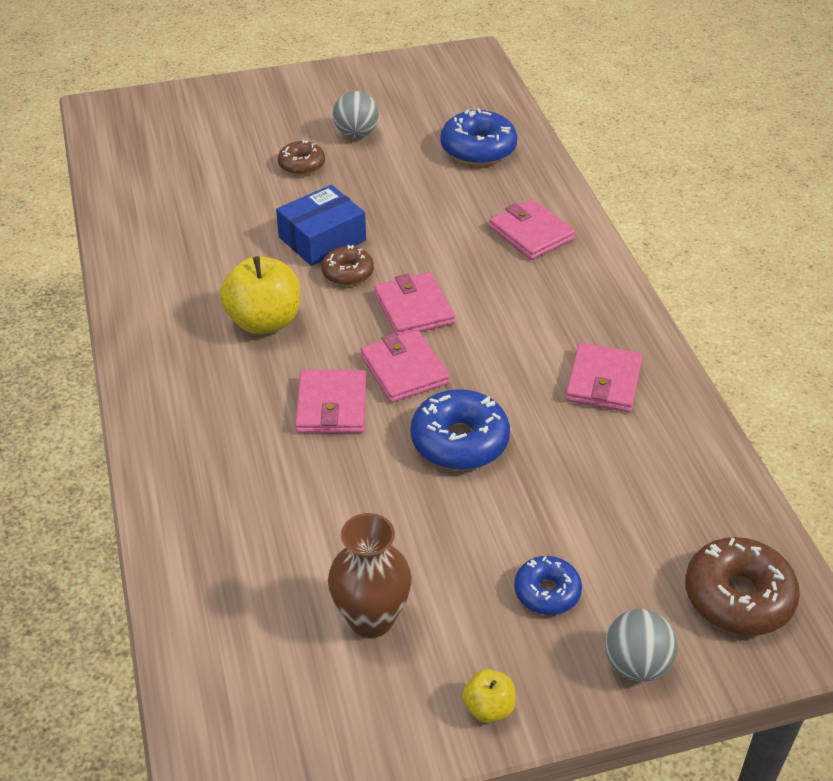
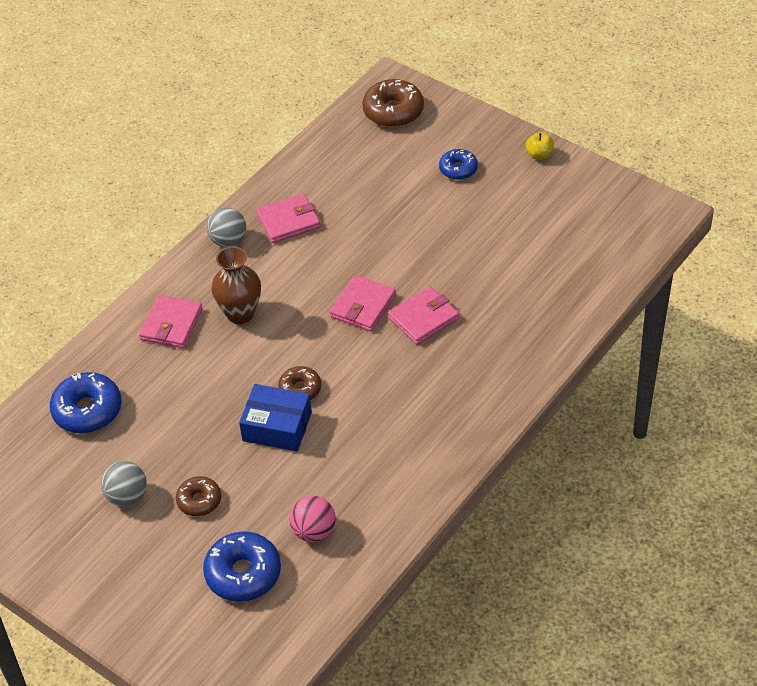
camera: 125 degrees left, 5 degrees up
yellow apple [220,256,300,334] -> none
brown vase [328,513,412,638] -> brown vase moved to [211,246,261,324]
pink wallet [374,272,455,336] -> none
blue donut [411,389,510,470] -> blue donut moved to [203,532,281,602]
grey ball [605,609,678,682] -> grey ball moved to [206,207,246,247]
none -> pink ball [289,496,336,542]

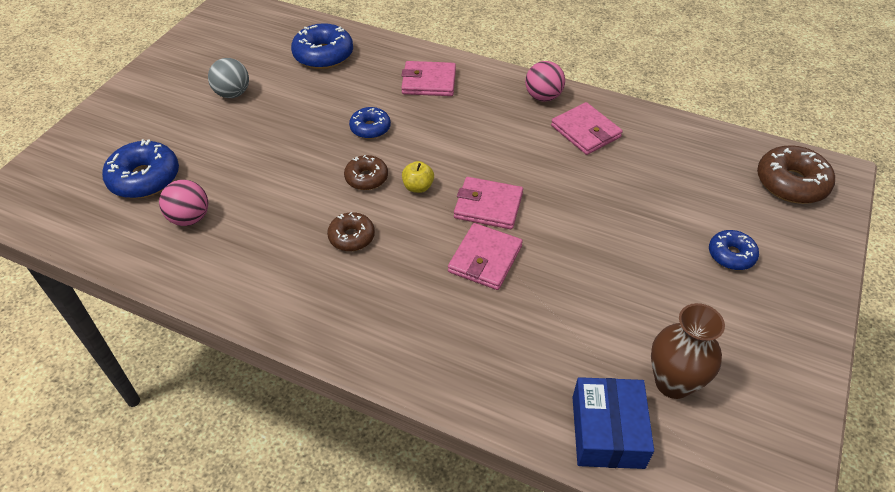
camera: 75 degrees right, 0 degrees up
brown donut [176,476,221,516] -> brown donut moved to [327,212,375,251]
grey ball [206,207,246,247] -> pink ball [525,61,565,102]
brown vase [211,246,261,324] -> brown vase moved to [651,303,725,399]
blue box [239,384,312,451] -> blue box moved to [573,377,654,469]
pink wallet [388,286,459,345] -> pink wallet turned 75 degrees clockwise [448,223,523,290]
yellow apple [526,132,554,160] -> yellow apple moved to [402,161,434,193]
none -> blue donut [349,107,391,139]

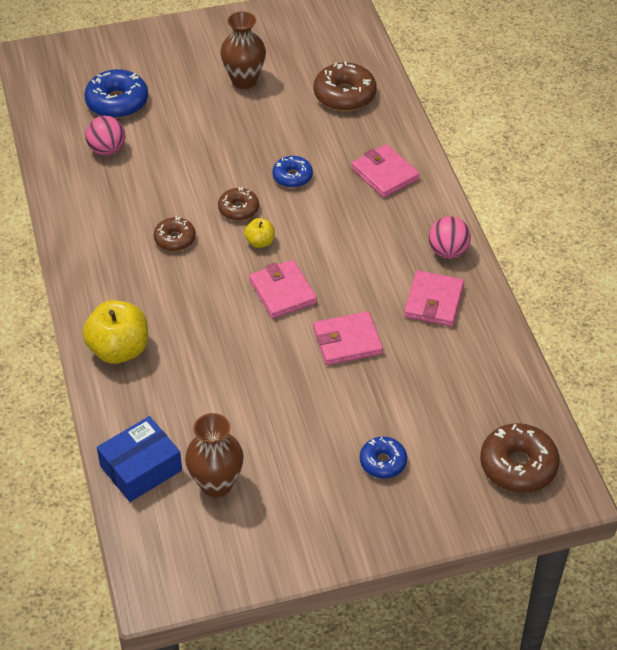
camera: 50 degrees right, 0 degrees up
grey ball [208,58,249,98] -> brown vase [220,11,266,89]
blue donut [291,23,353,69] -> brown donut [314,61,377,111]
pink wallet [448,223,523,290] -> pink wallet moved to [313,311,383,365]
none -> yellow apple [83,300,148,364]

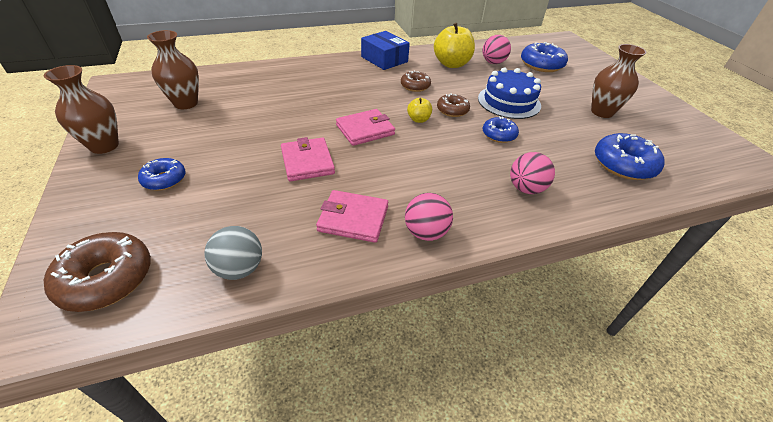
camera: 85 degrees right, 5 degrees down
yellow apple [83,300,148,364] -> yellow apple moved to [434,23,475,68]
blue box [97,416,182,502] -> blue box moved to [361,31,410,70]
brown donut [314,61,377,111] -> blue donut [595,133,665,180]
pink wallet [351,144,420,198] -> pink ball [510,152,555,194]
none -> brown vase [44,65,119,154]
none -> grey ball [204,226,262,280]
none -> blue cake [478,67,541,119]

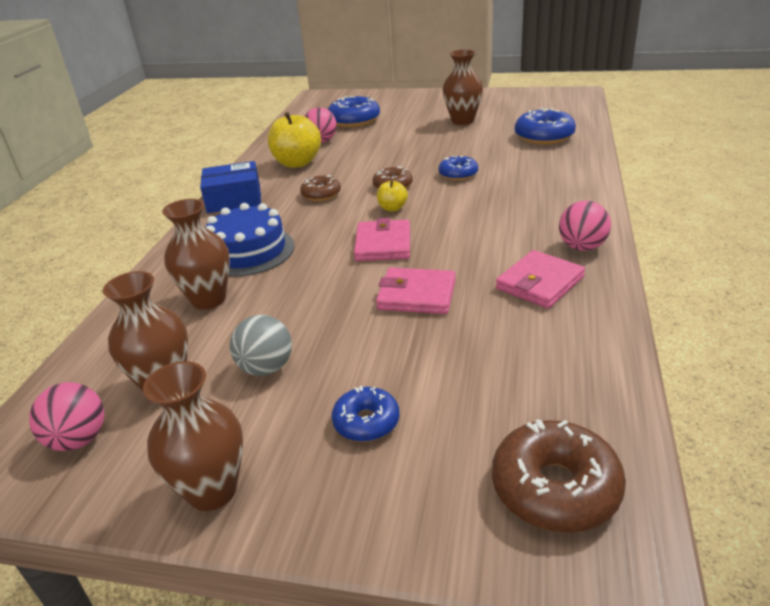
camera: 55 degrees left, 10 degrees down
grey ball [204,226,262,280] -> grey ball moved to [230,315,292,376]
blue cake [478,67,541,119] -> blue cake moved to [206,203,295,277]
pink ball [510,152,555,194] -> pink ball moved to [29,382,104,451]
none -> brown vase [162,199,230,310]

